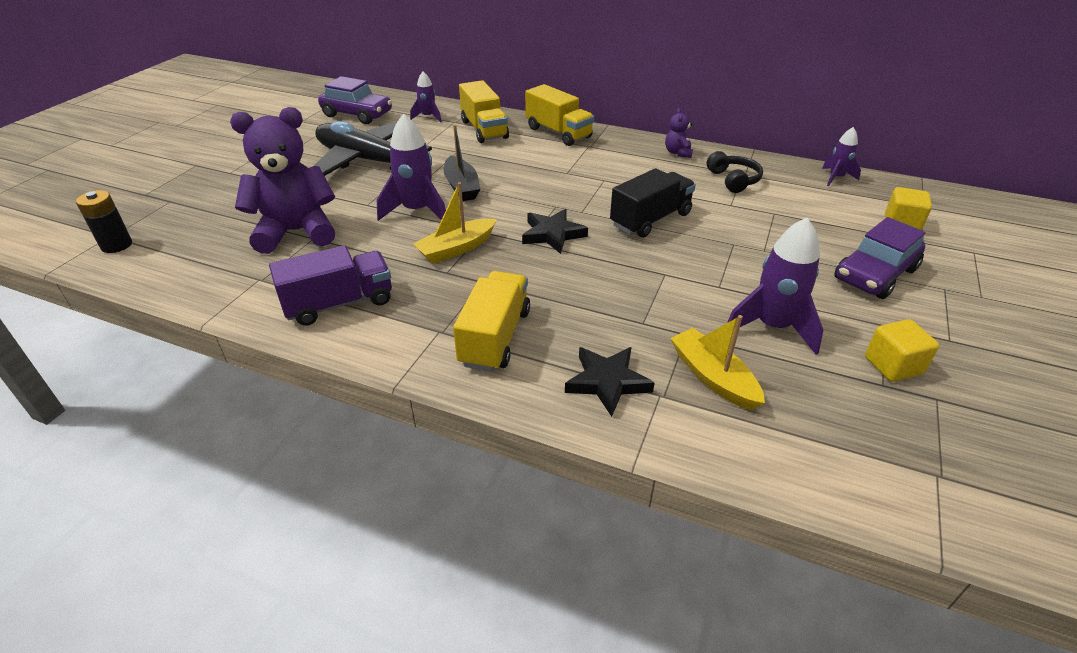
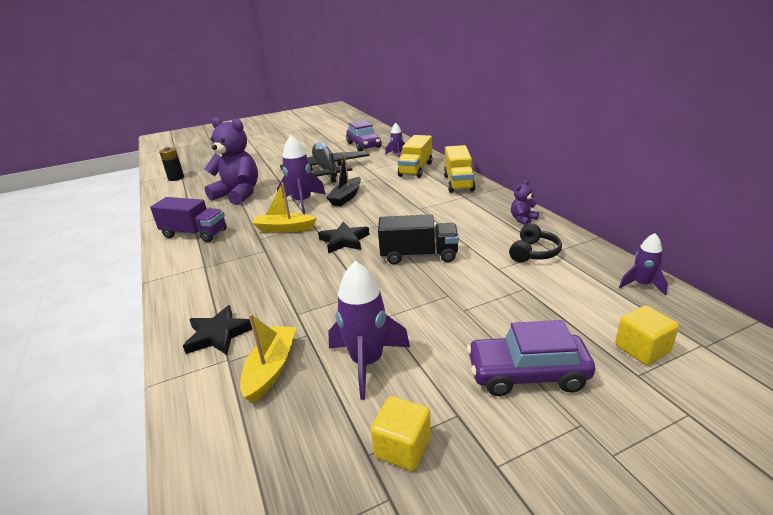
camera: 45 degrees right, 10 degrees down
yellow truck [453,271,530,372] -> none

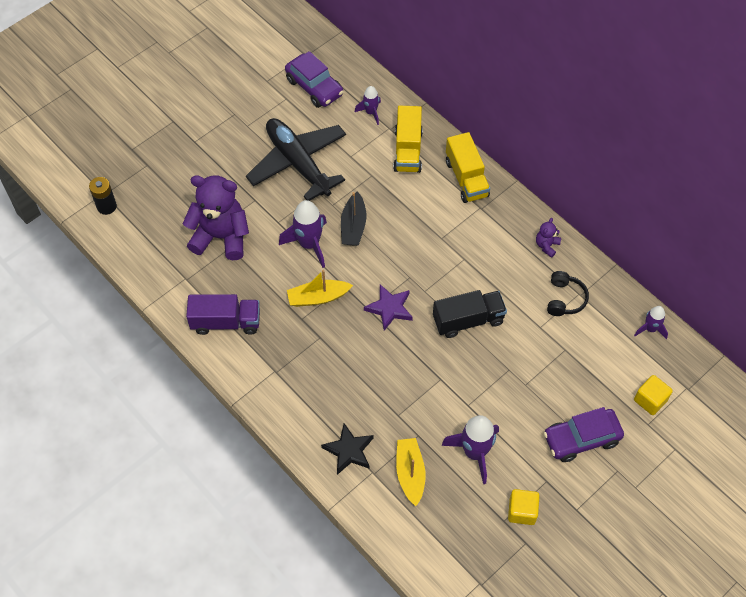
camera: 20 degrees left, 30 degrees up
black star [318,222,369,253] -> purple star [364,285,413,331]

